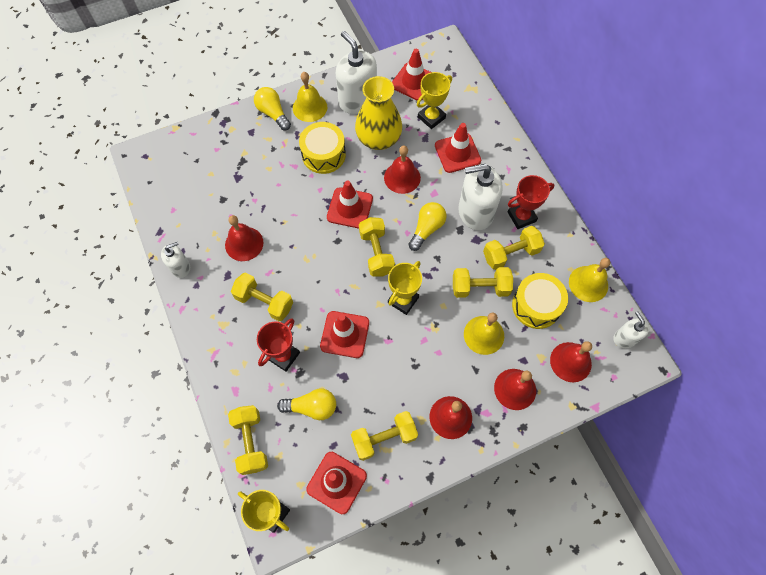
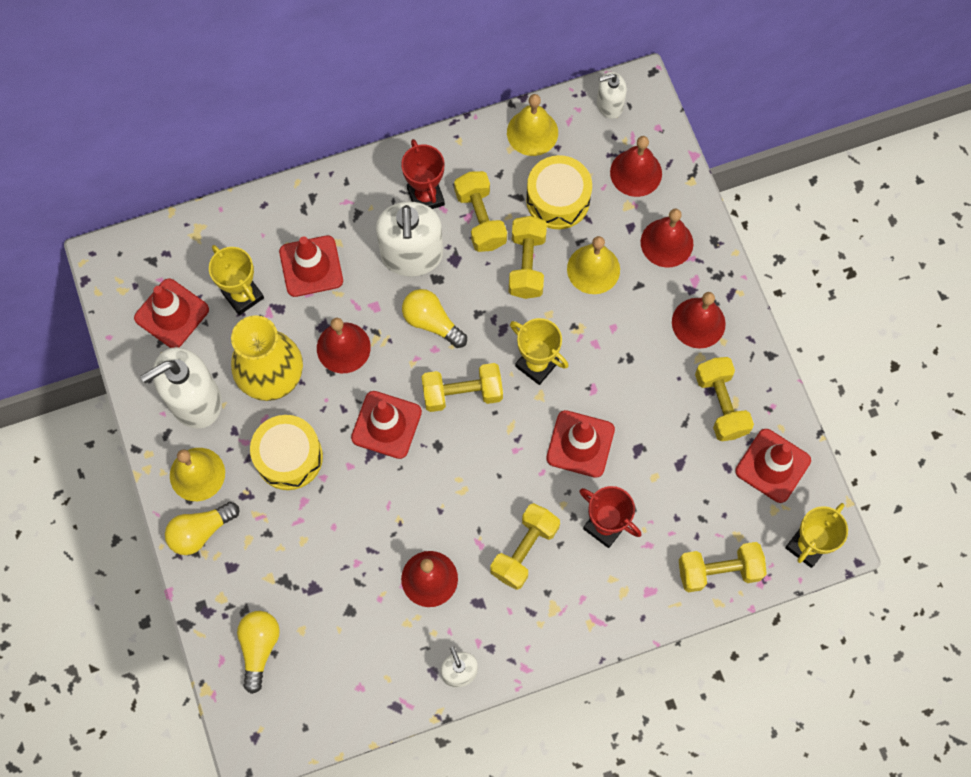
camera: 85 degrees left, 5 degrees up
yellow light bulb [277,389,336,420] -> yellow light bulb moved to [237,611,280,694]

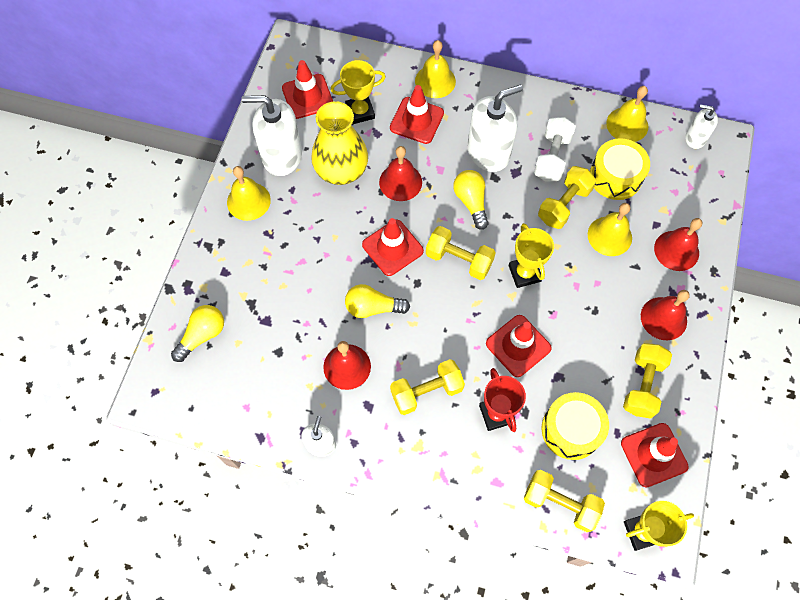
camera: 35 degrees right, 5 degrees down
yellow light bulb [165,502,239,555] -> yellow light bulb moved to [345,284,410,318]
yellow trophy [209,245,264,315] -> yellow trophy turned 75 degrees clockwise [331,60,385,124]
yellow drum [250,415,323,490] -> yellow drum moved to [542,392,609,460]
white soap dispenser [376,201,443,277] -> white soap dispenser turned 150 degrees counterclockwise [467,84,523,172]
red trophy [401,139,445,209] -> none
yellow dumbbell [454,171,507,252] -> white dumbbell [534,117,576,182]
red bell [610,136,662,197] -> none
none -> yellow bell [415,40,456,98]

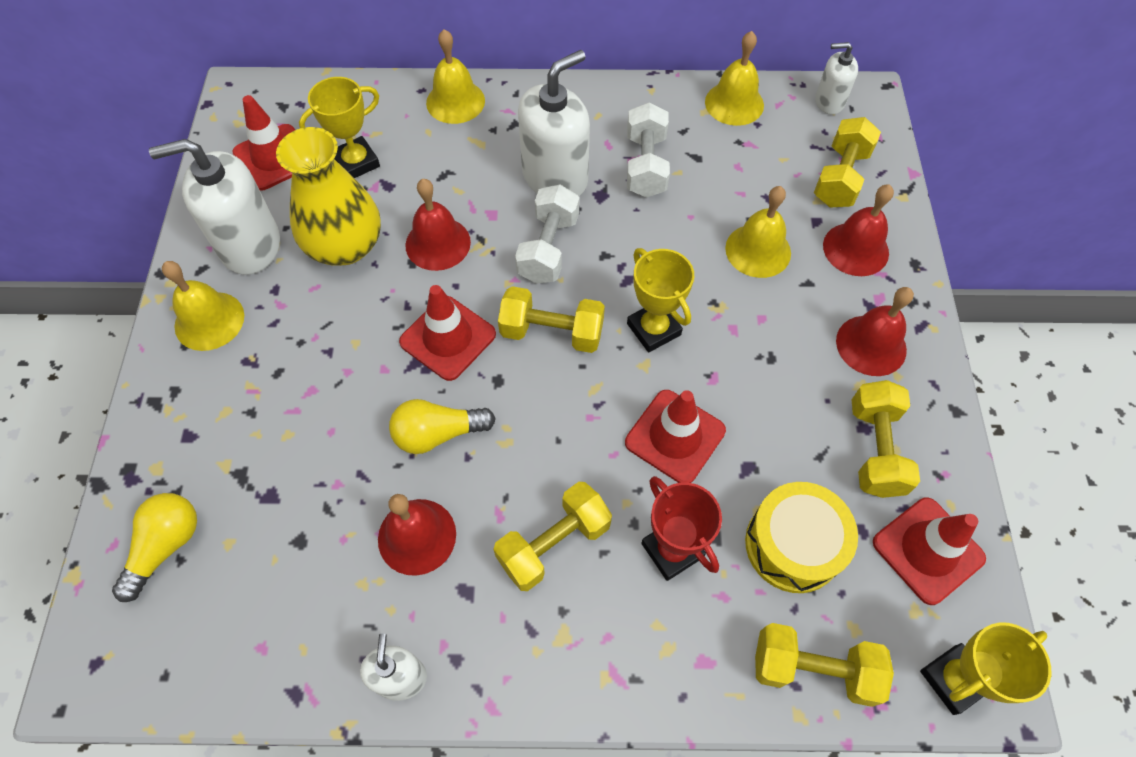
camera: 15 degrees left, 5 degrees down
red traffic cone [390,85,444,144] -> none
yellow light bulb [453,170,489,230] -> white dumbbell [515,185,579,284]
yellow dumbbell [538,166,596,229] -> yellow dumbbell moved to [814,117,881,207]
yellow drum [590,138,650,200] -> none

